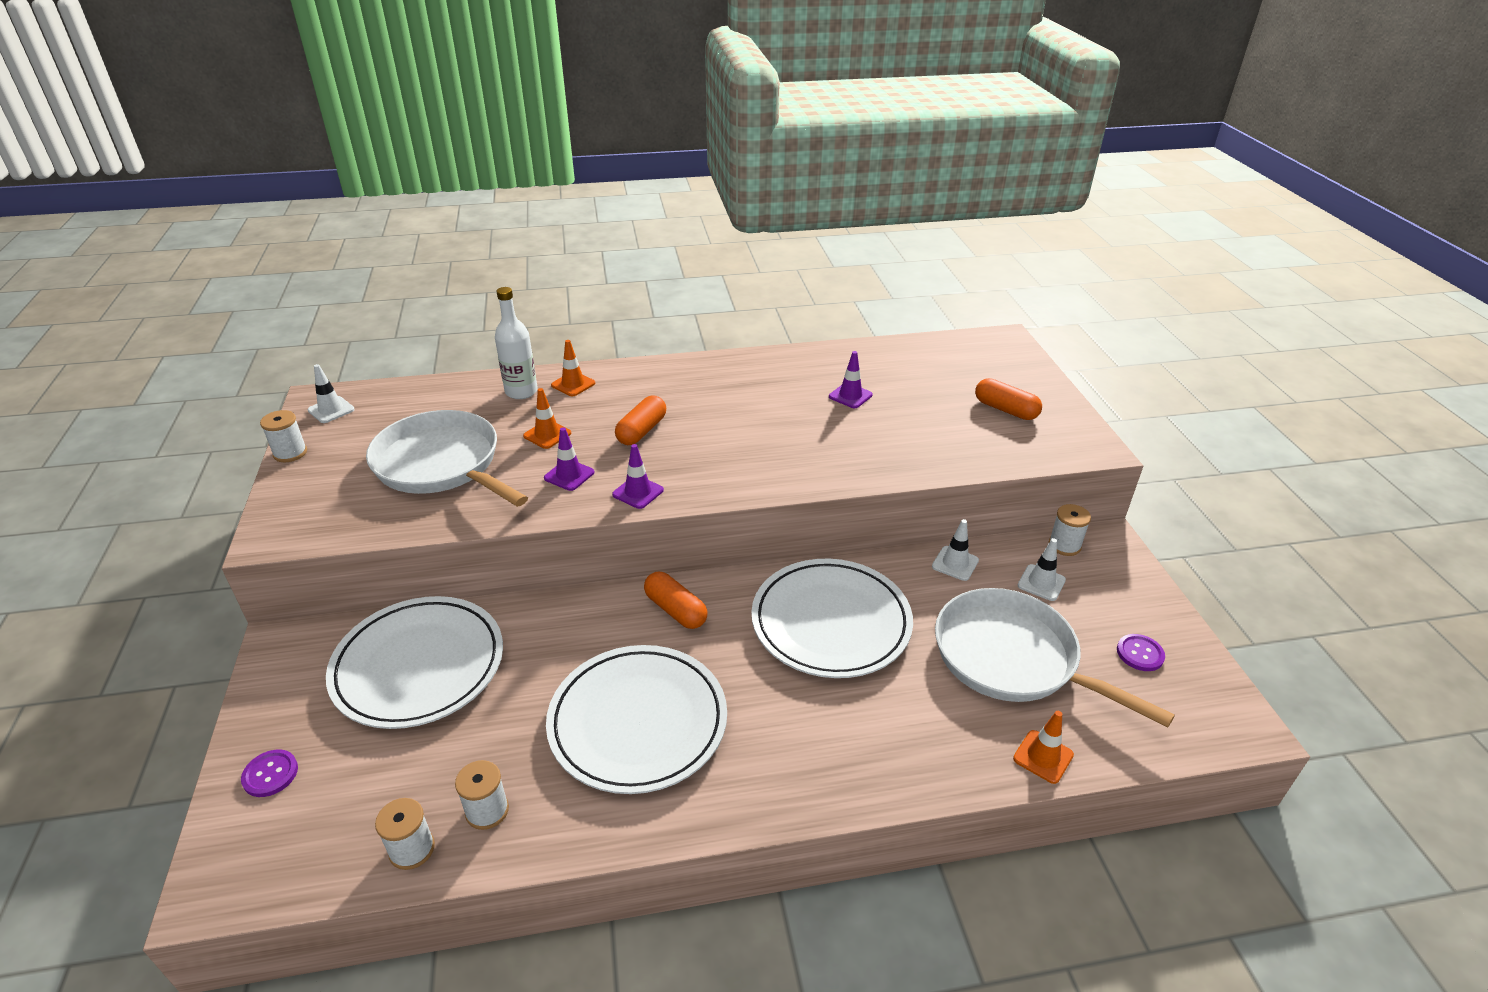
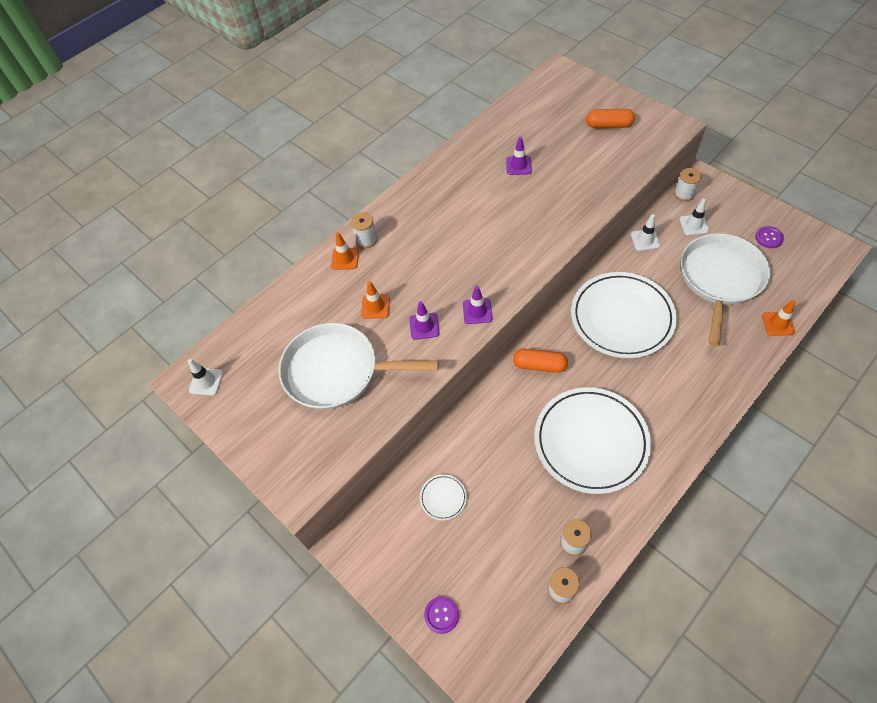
camera: 30 degrees left, 20 degrees up
white spool [260,410,307,462] -> white spool moved to [351,212,377,248]
white plate [326,596,503,729] -> white plate [420,474,467,521], size x0.40
white bottle [495,287,538,399] -> none
orange capsule [615,395,666,445] -> none
white pan [935,588,1175,728] -> white pan turned 105 degrees clockwise [681,233,770,346]

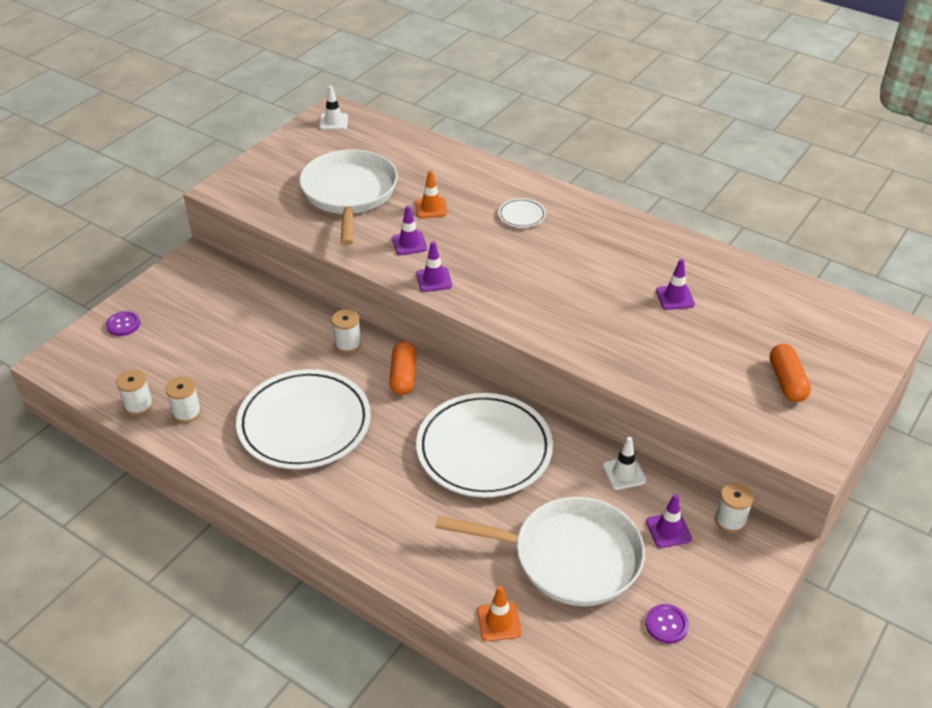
camera: 75 degrees right, 15 degrees down
orange traffic cone [331,232,359,270] -> none
white spool [351,212,377,248] -> white spool moved to [332,309,362,353]
white plate [420,474,467,521] -> white plate moved to [498,198,546,228]
white traffic cone [679,199,709,235] -> purple traffic cone [646,494,692,548]

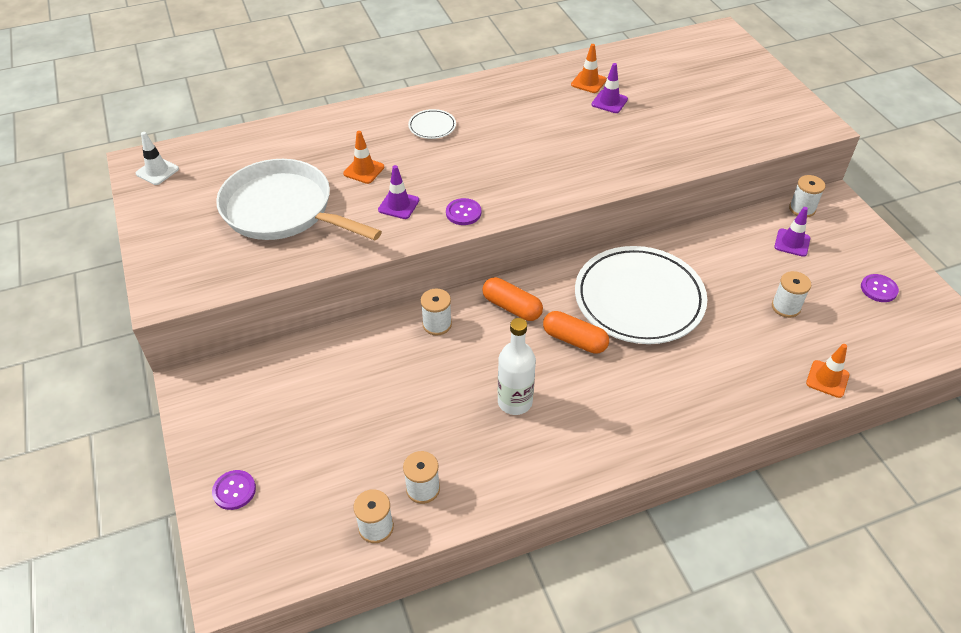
camera: 55 degrees left, 5 degrees up
white plate [236,369,371,469] -> white bottle [498,318,536,415]
purple traffic cone [416,241,452,292] -> purple button [446,198,481,225]
white pan [435,497,645,606] -> white spool [772,271,811,318]
white traffic cone [603,437,646,490] -> none
orange capsule [770,344,811,402] -> orange capsule moved to [543,311,609,354]
none -> orange traffic cone [571,44,607,93]

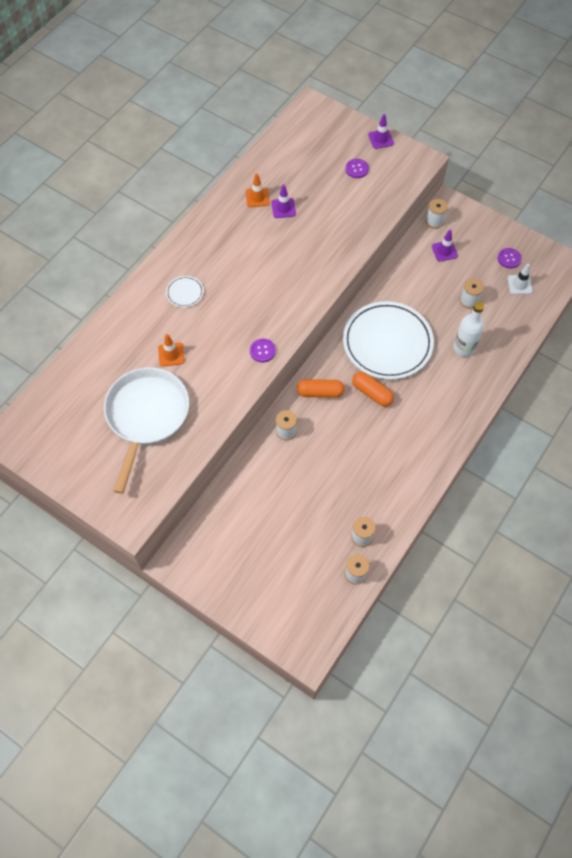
camera: 35 degrees left, 15 degrees up
white traffic cone [136,132,179,185] -> white traffic cone moved to [508,264,533,294]
purple button [212,470,256,510] -> purple button moved to [345,159,369,178]
white pan [216,159,382,240] -> white pan turned 105 degrees clockwise [104,367,189,494]
purple traffic cone [378,165,419,219] -> purple traffic cone moved to [368,114,394,149]
white bottle [498,318,536,415] -> white bottle moved to [454,302,484,357]
orange capsule [543,311,609,354] -> orange capsule turned 45 degrees clockwise [352,372,394,407]
orange traffic cone [806,344,849,398] -> none

